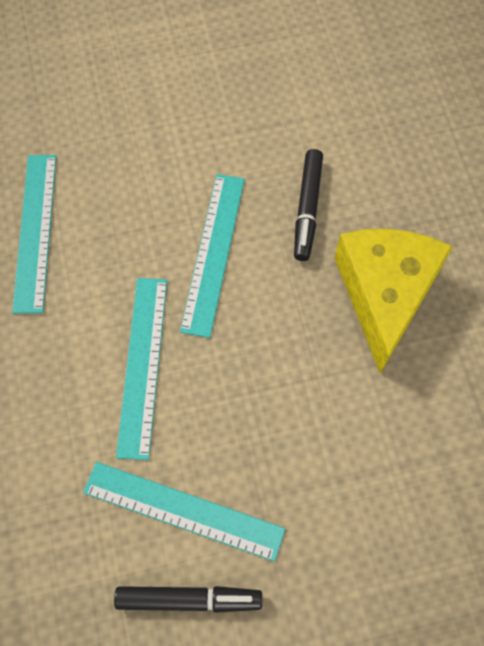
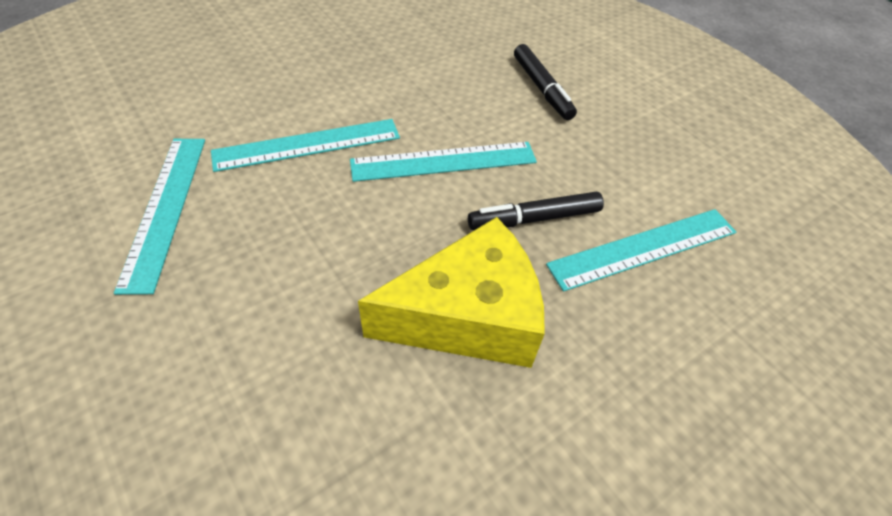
camera: 65 degrees right, 15 degrees down
turquoise ruler [12,155,57,314] -> turquoise ruler moved to [546,209,736,292]
black marker [114,586,262,613] -> black marker moved to [514,44,577,120]

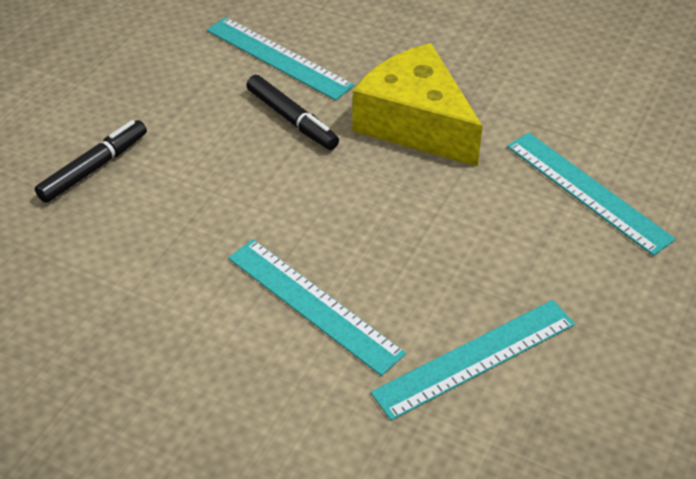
camera: 115 degrees left, 5 degrees down
turquoise ruler [350,142,537,182] -> turquoise ruler moved to [507,132,676,256]

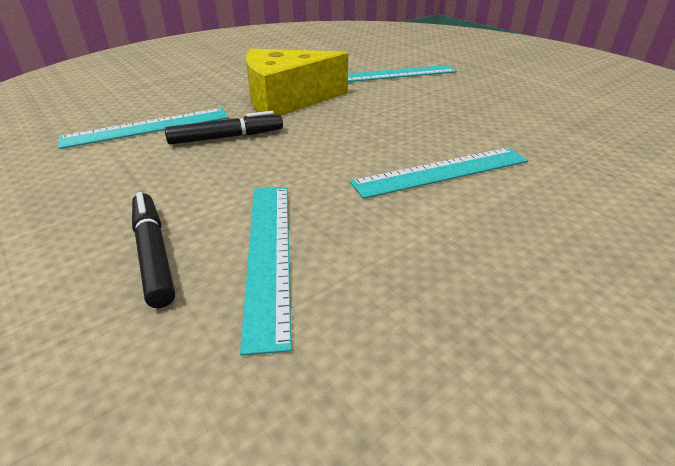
camera: 65 degrees left, 10 degrees down
turquoise ruler [371,300,575,420] -> turquoise ruler moved to [240,187,292,356]

